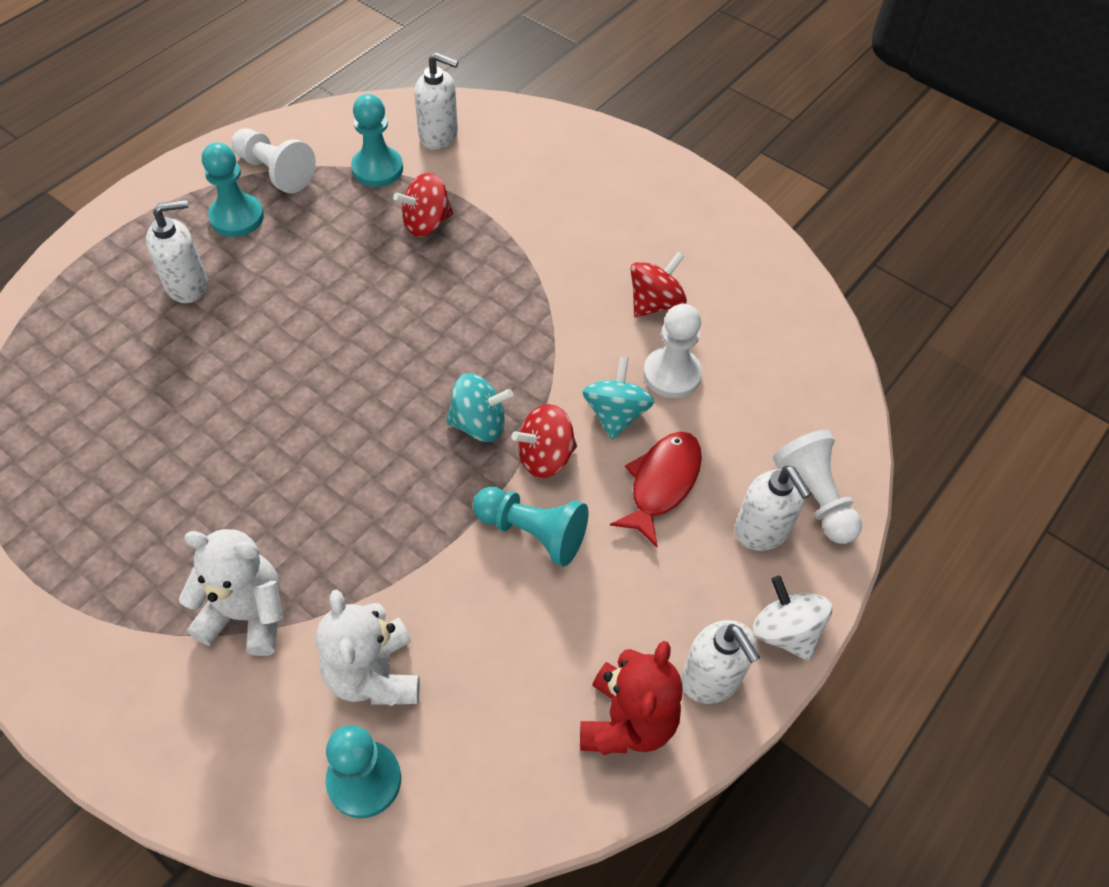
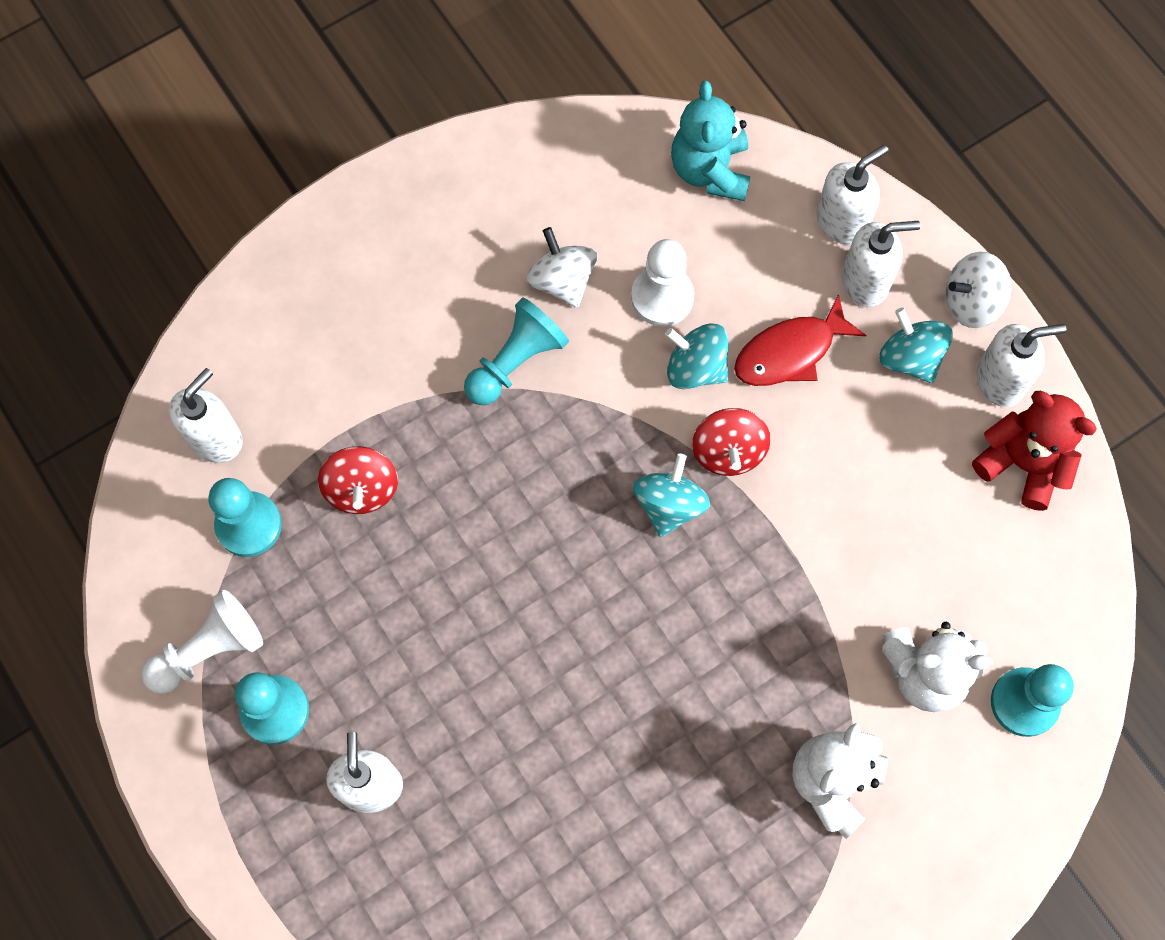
camera: 70 degrees left, 15 degrees up
turquoise pawn [473,487,589,566] -> turquoise pawn moved to [464,297,569,405]
red fish [610,432,702,547] -> red fish turned 75 degrees counterclockwise [734,294,866,386]
red spinning top [631,252,687,317] -> white spinning top [526,227,597,308]
white pawn [773,430,862,544] -> white soap dispenser [816,145,888,245]
none -> turquoise teddy bear [671,81,750,201]
none -> turquoise spinning top [879,308,953,383]

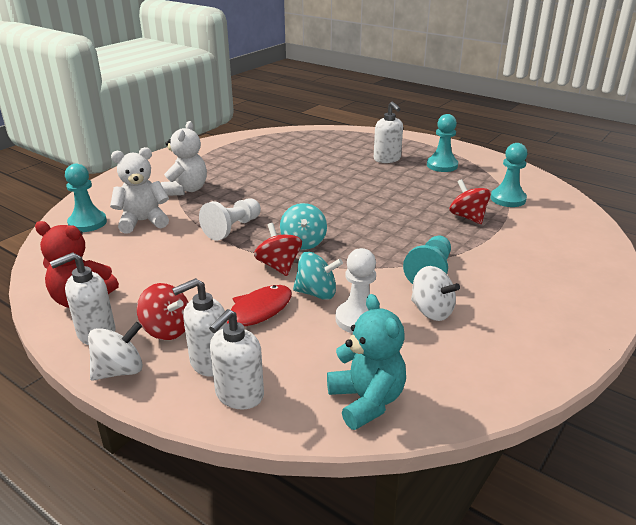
camera: 160 degrees right, 40 degrees down
white pawn [142,590,263,694] -> white pawn moved to [199,198,261,241]
white soap dispenser [169,368,243,463] -> none
turquoise spinning top [879,308,953,383] -> red spinning top [137,283,188,340]

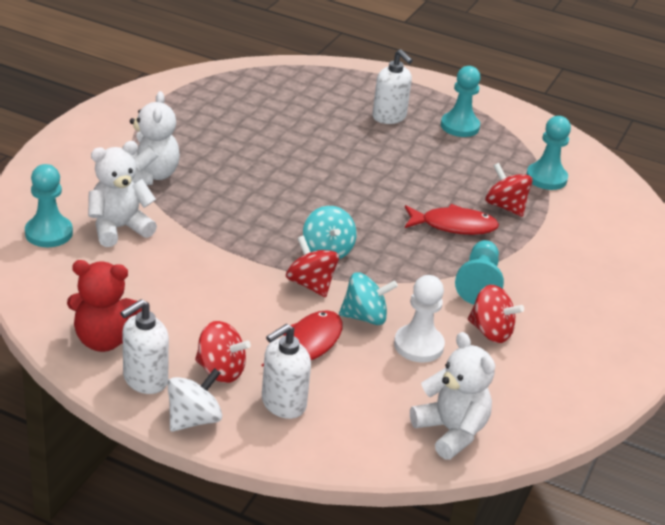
camera: 15 degrees left, 5 degrees up
white pawn [199,198,261,241] -> none
white soap dispenser [209,309,264,410] -> none
turquoise teddy bear [327,294,406,430] -> white teddy bear [410,332,495,460]
white spinning top [411,266,460,321] -> red spinning top [468,285,524,343]
none -> red fish [405,204,499,235]

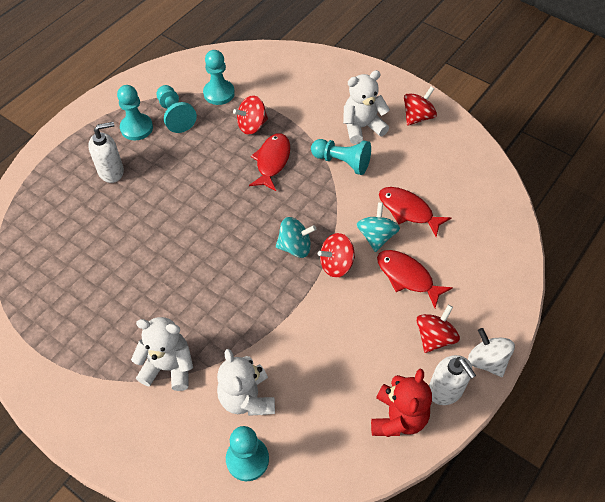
camera: 75 degrees left, 20 degrees up
white soap dispenser [262,324,311,419] -> none
white pawn [394,275,445,363] -> red fish [379,187,451,237]
white teddy bear [410,332,495,460] -> white teddy bear moved to [343,70,390,144]
red spinning top [468,285,524,343] -> red spinning top moved to [404,87,437,126]
none -> turquoise pawn [157,85,197,133]

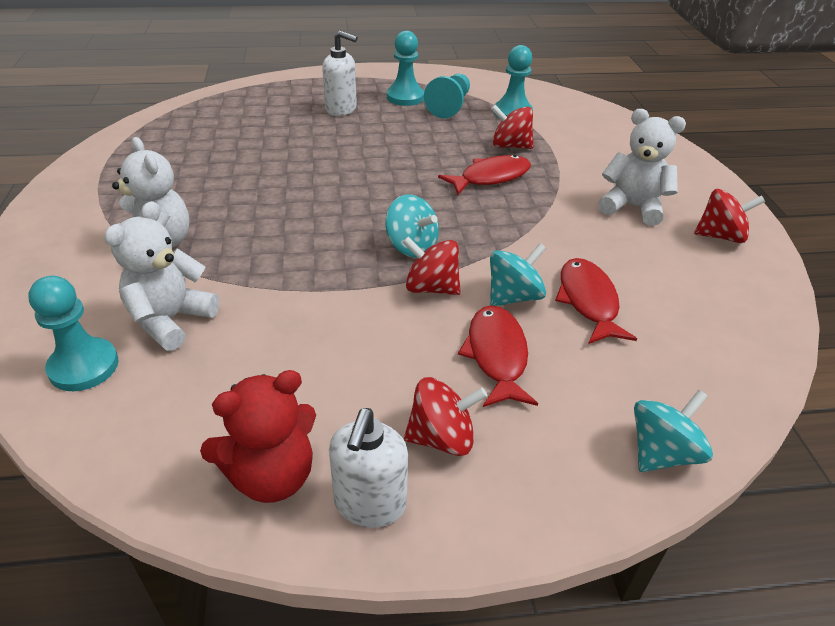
camera: 45 degrees right, 15 degrees down
turquoise pawn [311,139,371,175] -> none
white spinning top [468,328,515,377] -> none
none -> turquoise spinning top [634,390,713,472]

